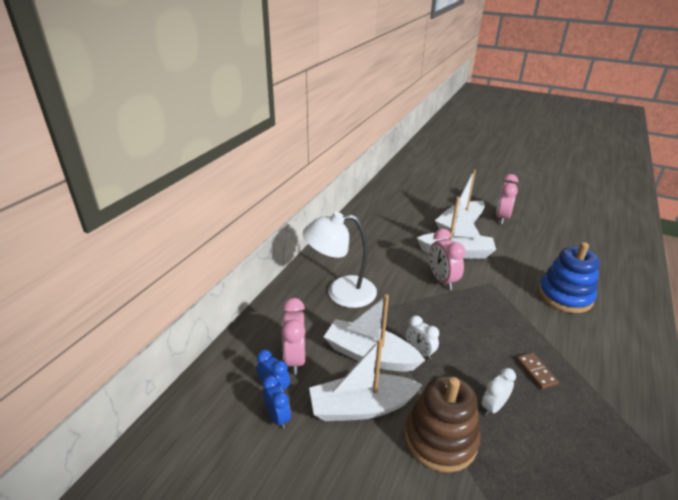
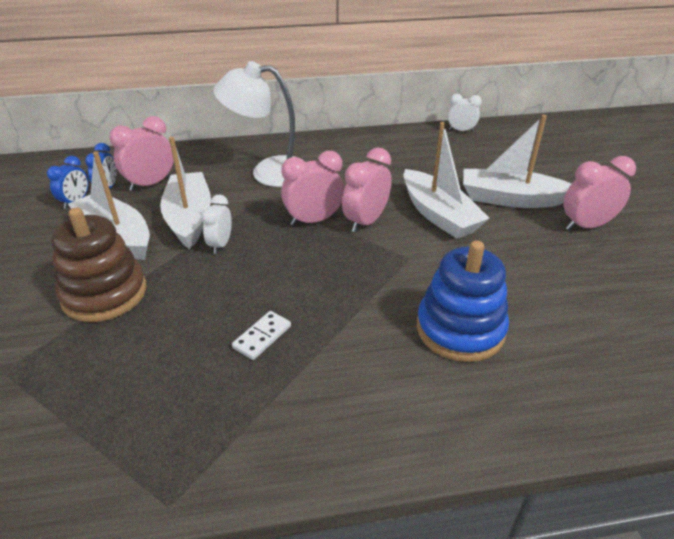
camera: 55 degrees right, 5 degrees up
white lamp [303,212,377,308] -> white lamp turned 45 degrees counterclockwise [213,61,305,187]
white clock [482,368,516,416] -> white clock moved to [448,94,482,132]
brown domino [516,353,559,390] -> white domino [232,311,291,360]
none -> pink clock [281,151,344,226]

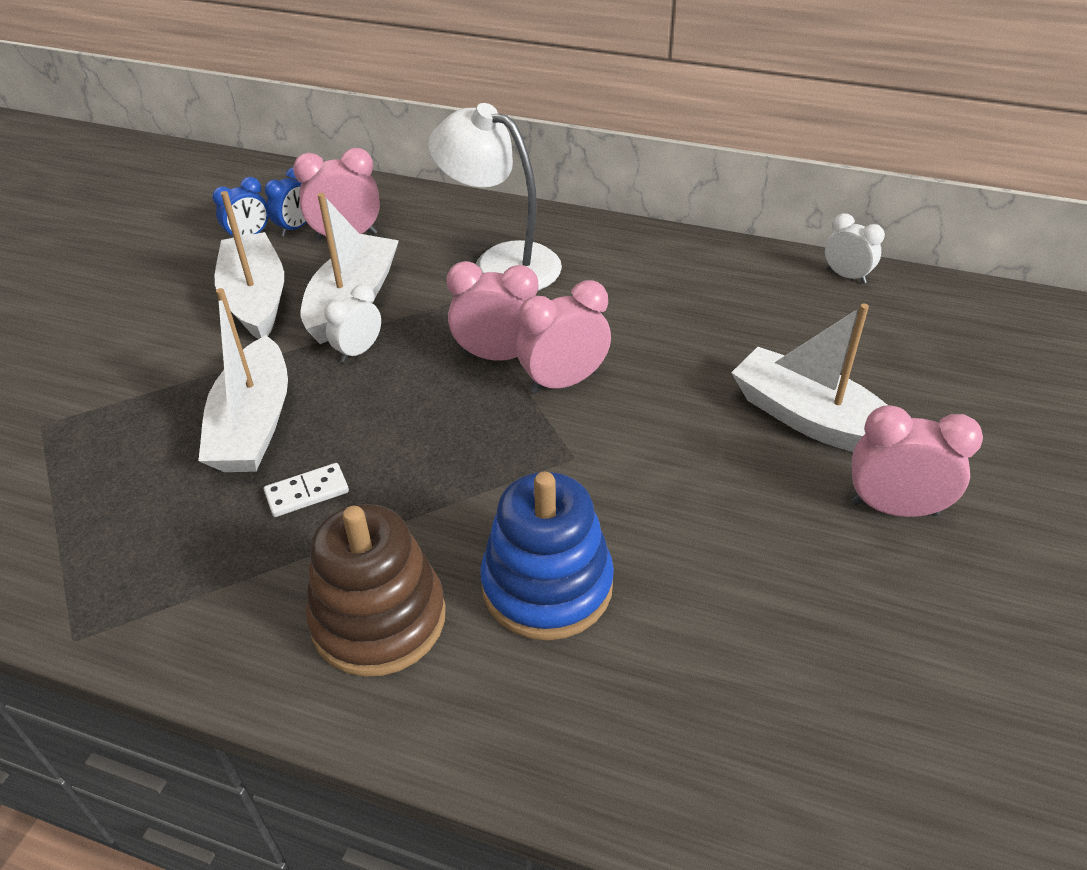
camera: 30 degrees right, 5 degrees up
brown stacking toy [51,208,147,322] -> brown stacking toy moved to [305,504,446,677]
white boat [404,122,490,239] -> white boat moved to [198,288,288,472]

